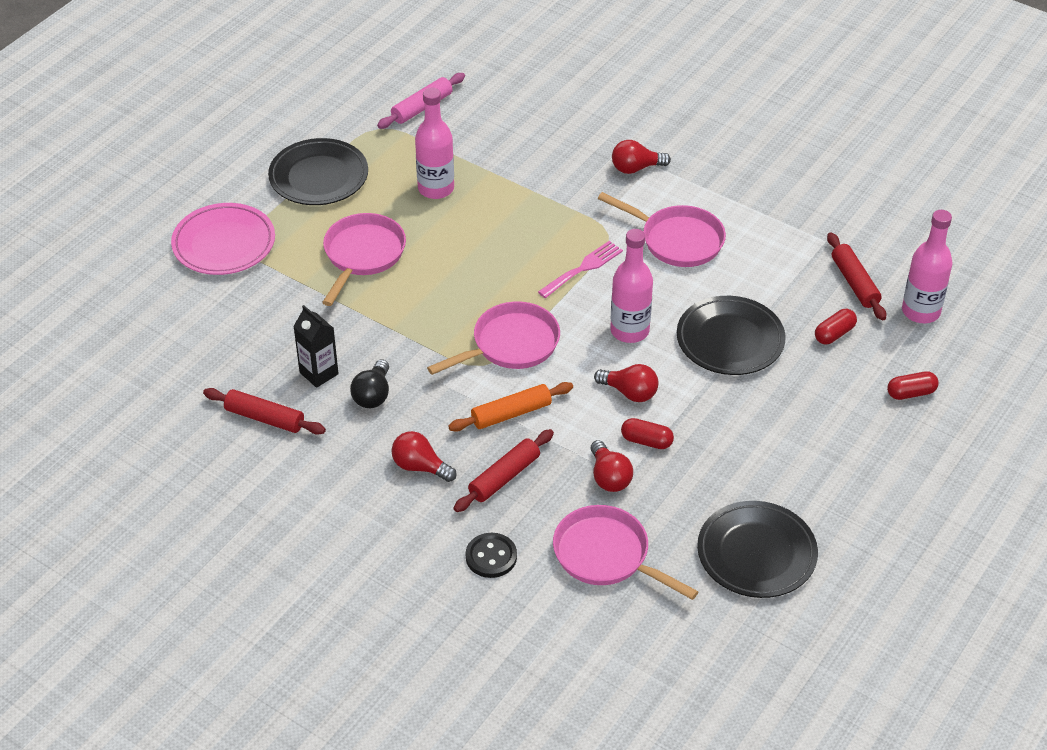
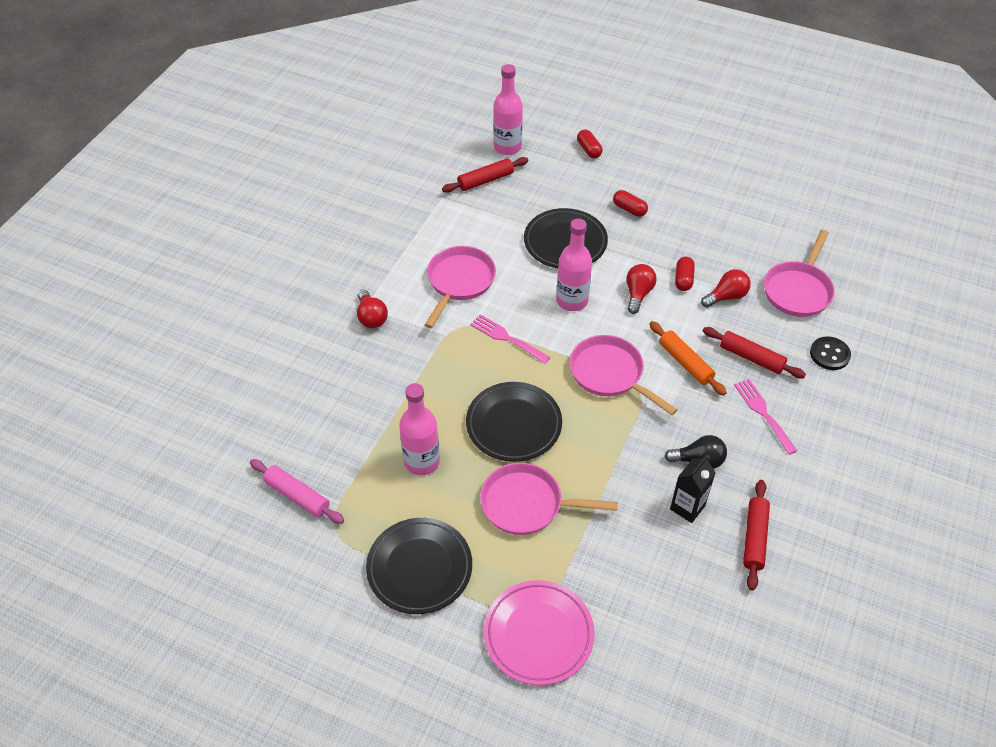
camera: 100 degrees left, 5 degrees up
red light bulb [391,431,457,482] -> pink fork [734,379,797,455]
black plate [697,501,818,598] -> black plate moved to [466,382,562,462]
red capsule [815,309,857,344] -> red capsule moved to [613,190,648,217]

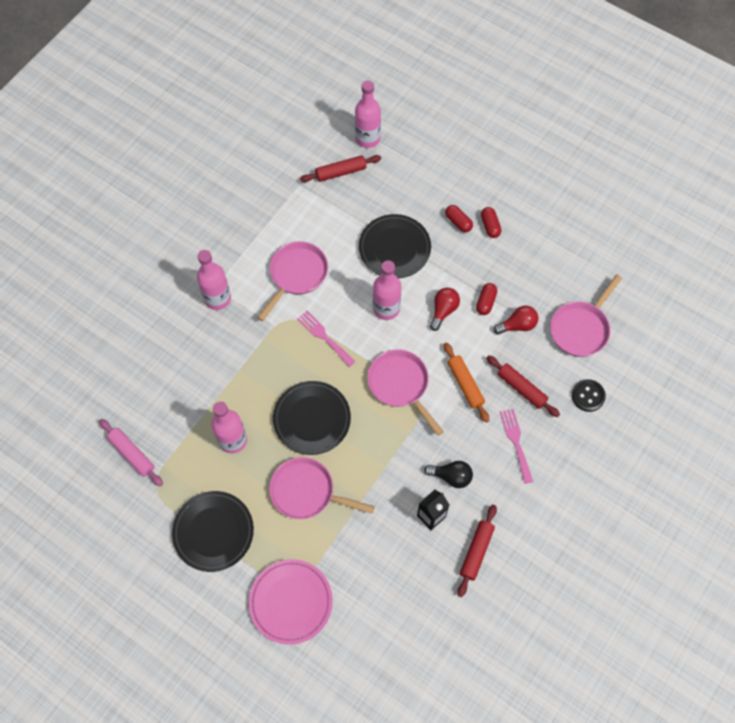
camera: 10 degrees right, 15 degrees up
red light bulb [357,290,388,328] -> pink bottle [197,250,231,310]
red capsule [577,129,602,158] -> red capsule moved to [481,207,501,238]

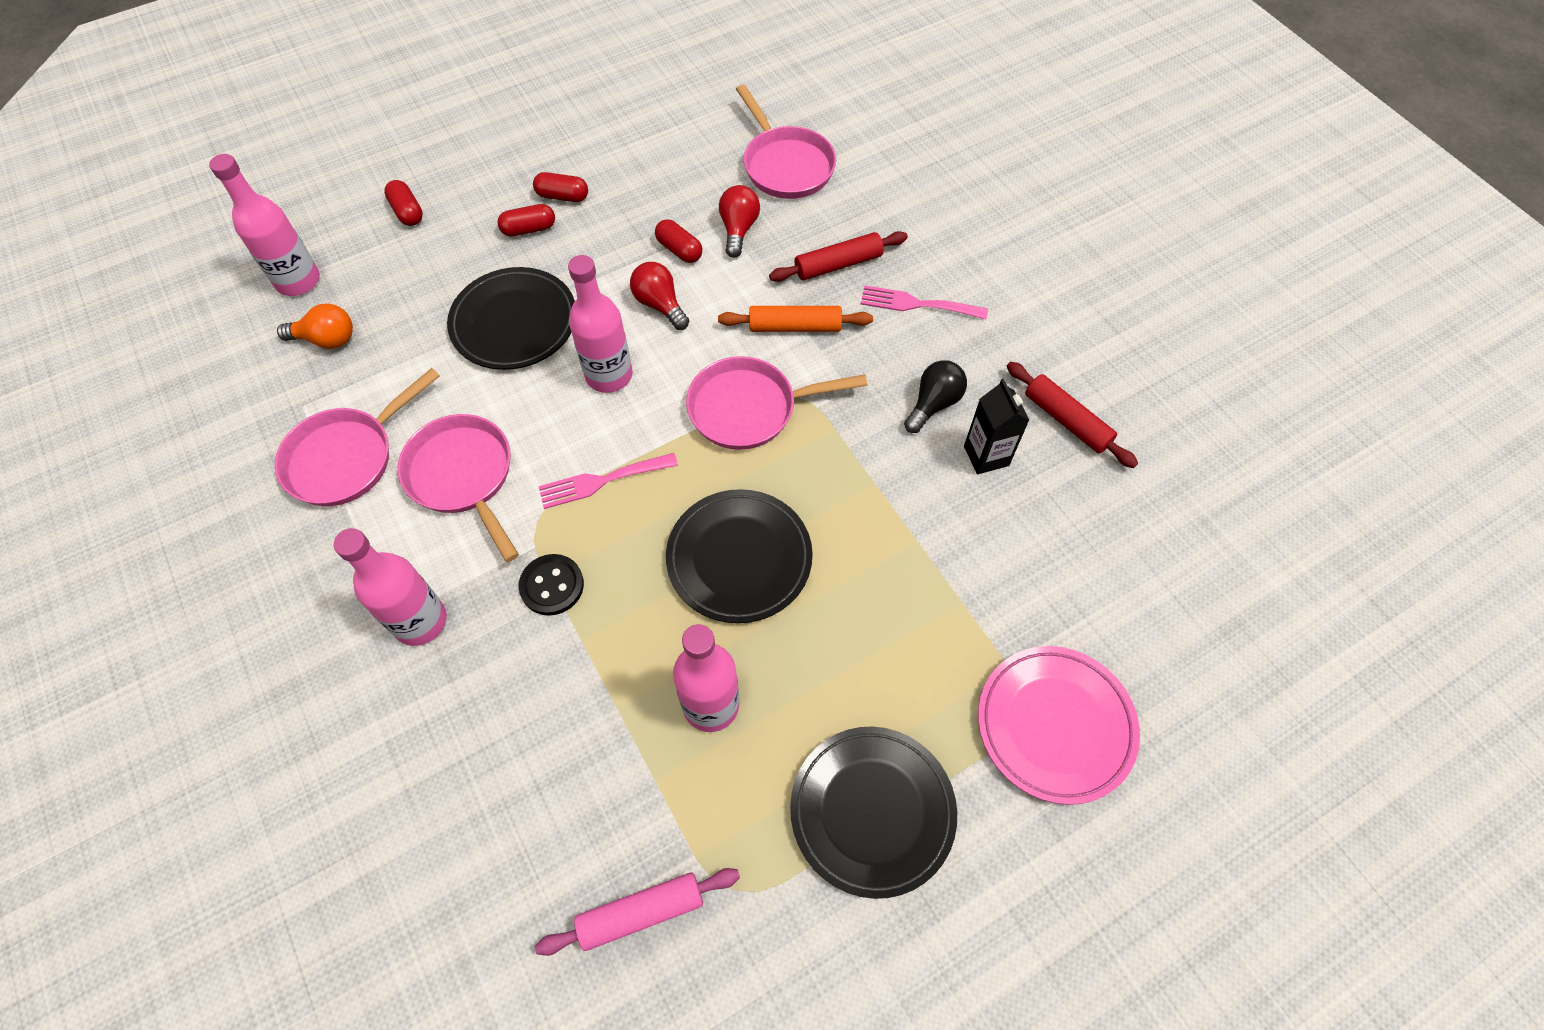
camera: 65 degrees left, 5 degrees down
pink pan [269,457,375,519] -> pink pan moved to [275,368,440,506]
red rolling pin [300,155,381,182] -> orange light bulb [277,303,353,349]
black button [572,379,606,412] -> black button moved to [519,554,584,616]
none -> red capsule [384,180,423,226]

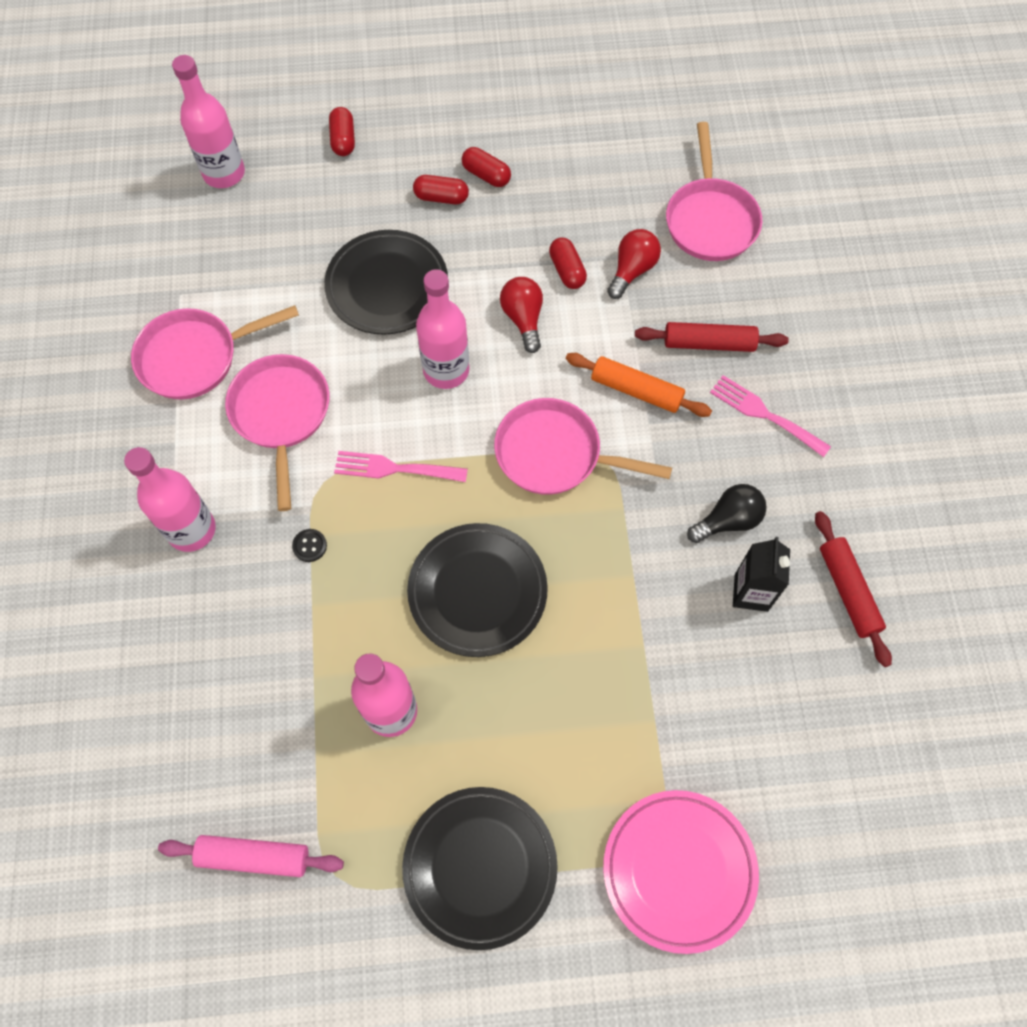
camera: 25 degrees right, 5 degrees up
orange light bulb [277,303,353,349] -> none
black button [519,554,584,616] -> black button [292,529,327,562], size x0.58

